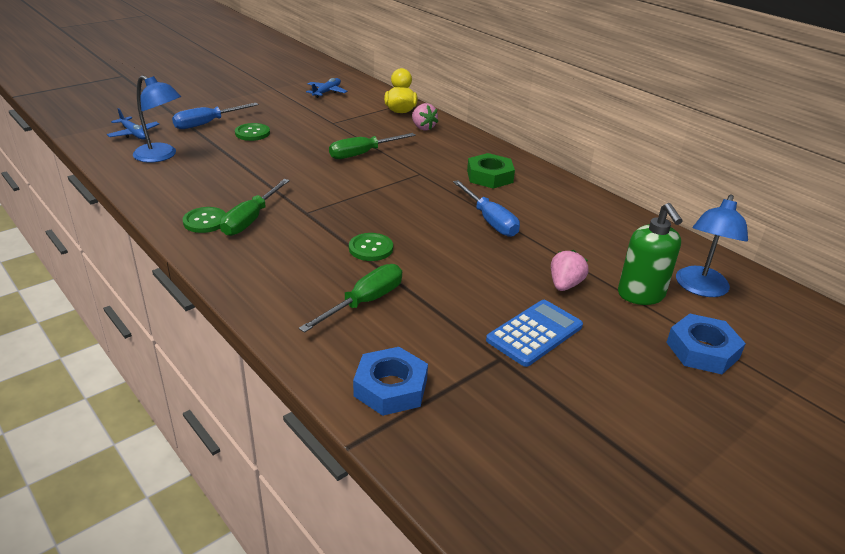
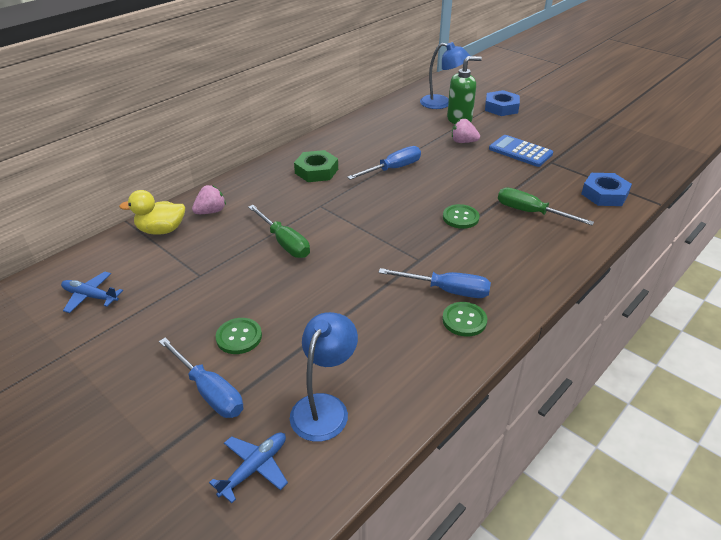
camera: 95 degrees left, 5 degrees up
green screwdriver [220,179,290,236] -> blue screwdriver [378,268,491,298]

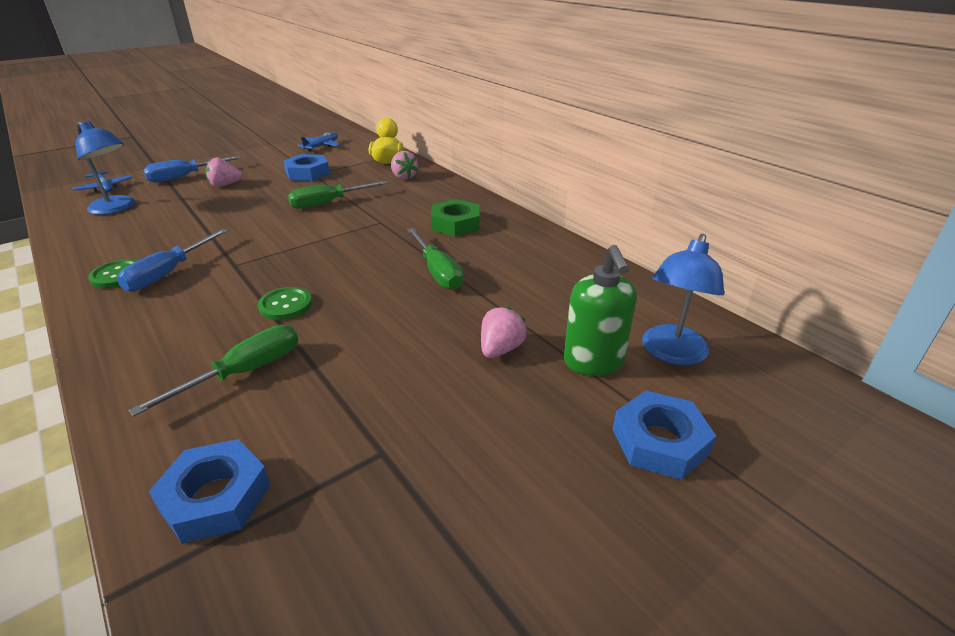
camera: 100 degrees right, 5 degrees down
green button [215,318,262,354] -> pink strawberry [205,157,242,187]
blue screwdriver [347,146,421,180] -> green screwdriver [407,228,463,290]
blue calculator [489,135,553,167] -> none
none -> blue nut [283,154,330,181]

